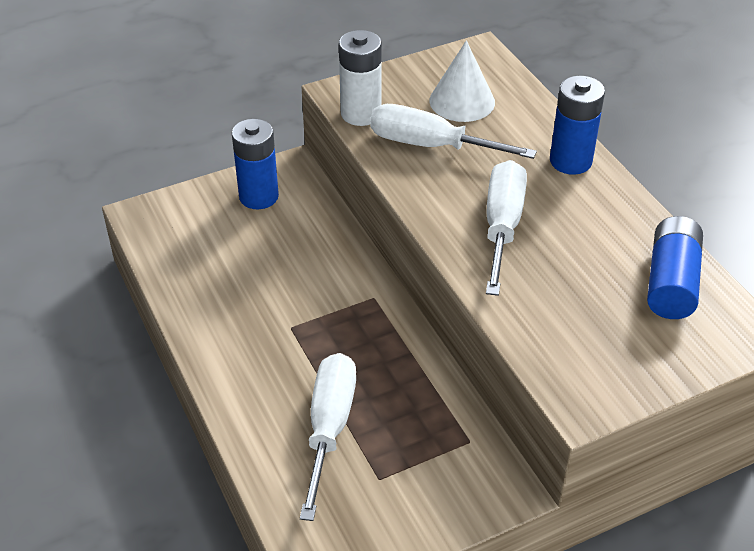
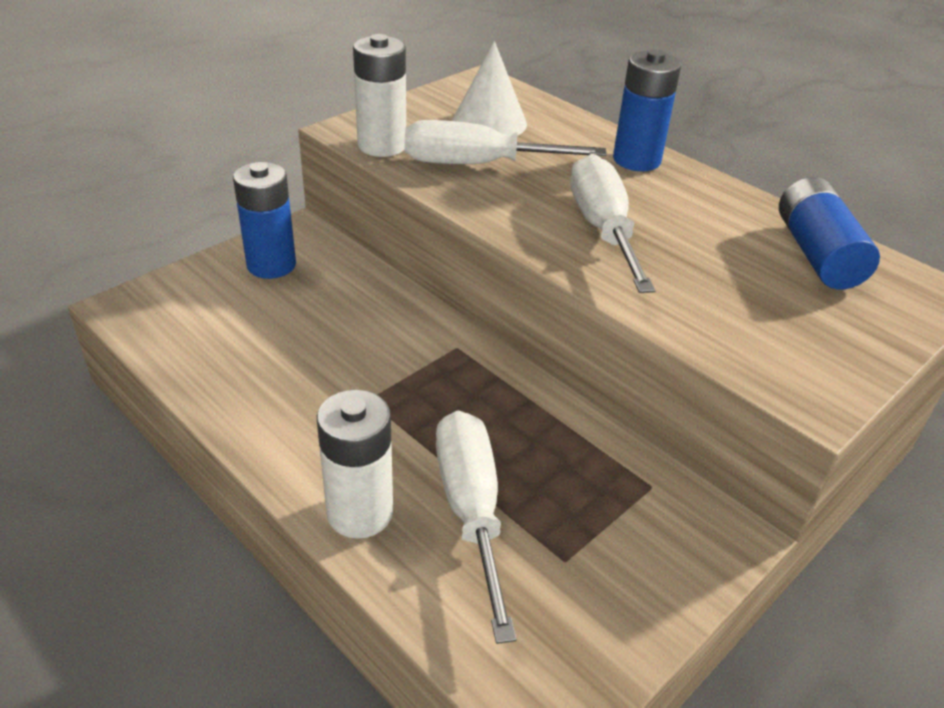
camera: 20 degrees left, 5 degrees down
none -> white battery [317,390,393,539]

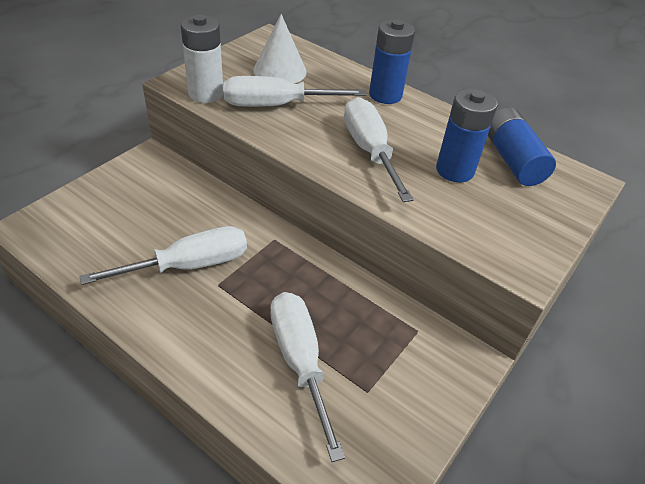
camera: 10 degrees left, 5 degrees up
blue battery [233,162,296,279] -> blue battery moved to [436,89,498,182]
white battery [317,390,393,539] -> none
none -> white screwdriver [79,226,247,285]

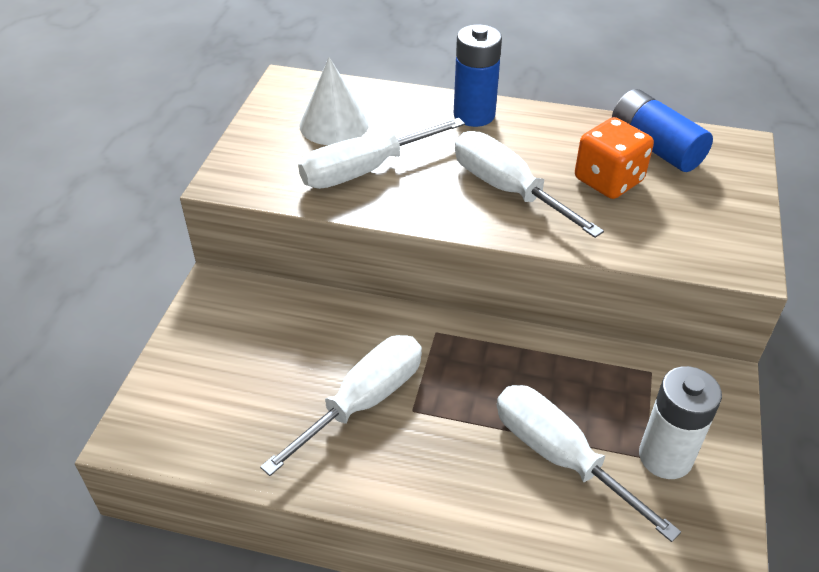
camera: 20 degrees left, 0 degrees up
white battery [181,15,224,103] -> white battery moved to [639,366,722,479]
blue battery [436,89,498,182] -> orange dice [575,117,654,199]

